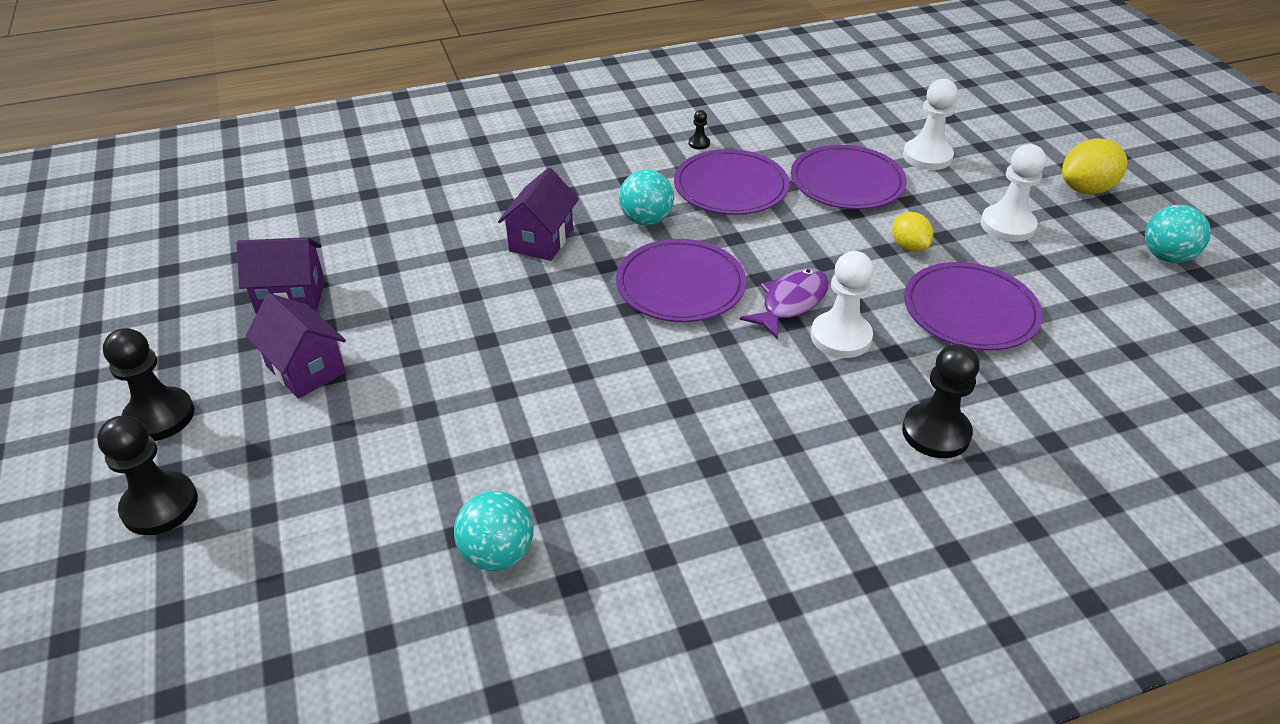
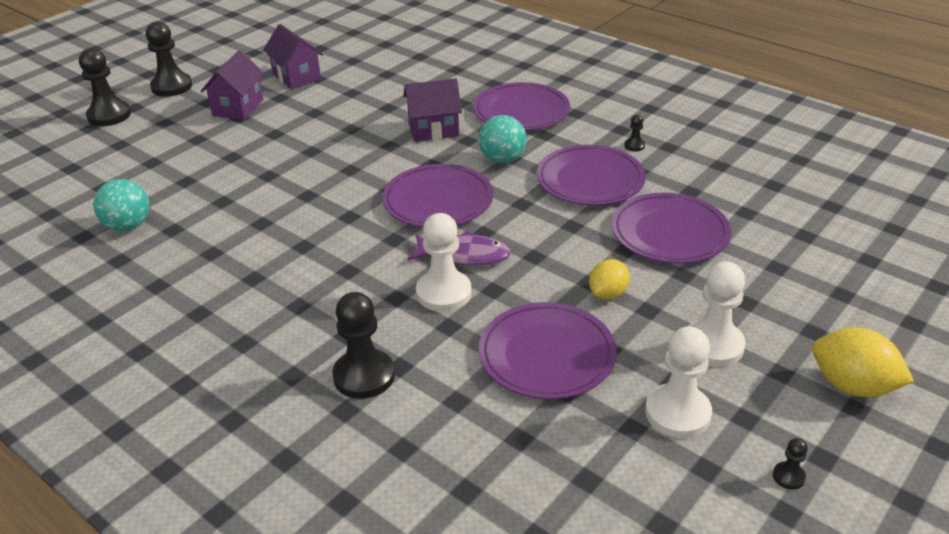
camera: 60 degrees right, 5 degrees down
white pawn [903,79,958,170] -> white pawn moved to [645,326,712,438]
turquoise ball [1145,205,1211,263] -> black pawn [773,438,808,490]
none -> purple plate [473,82,570,131]

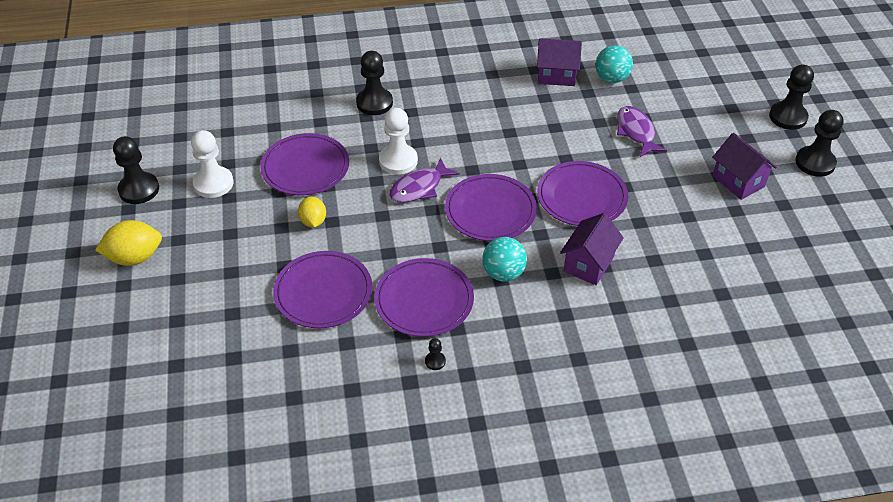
camera: 130 degrees right, 10 degrees up
purple house [263,24,323,89] -> purple house moved to [537,38,582,86]
purple plate [473,82,570,131] -> purple plate moved to [537,161,628,226]
white pawn [689,262,746,367] -> none
black pawn [773,438,808,490] -> black pawn [113,136,159,204], size x2.22
none -> purple fish [617,106,667,157]

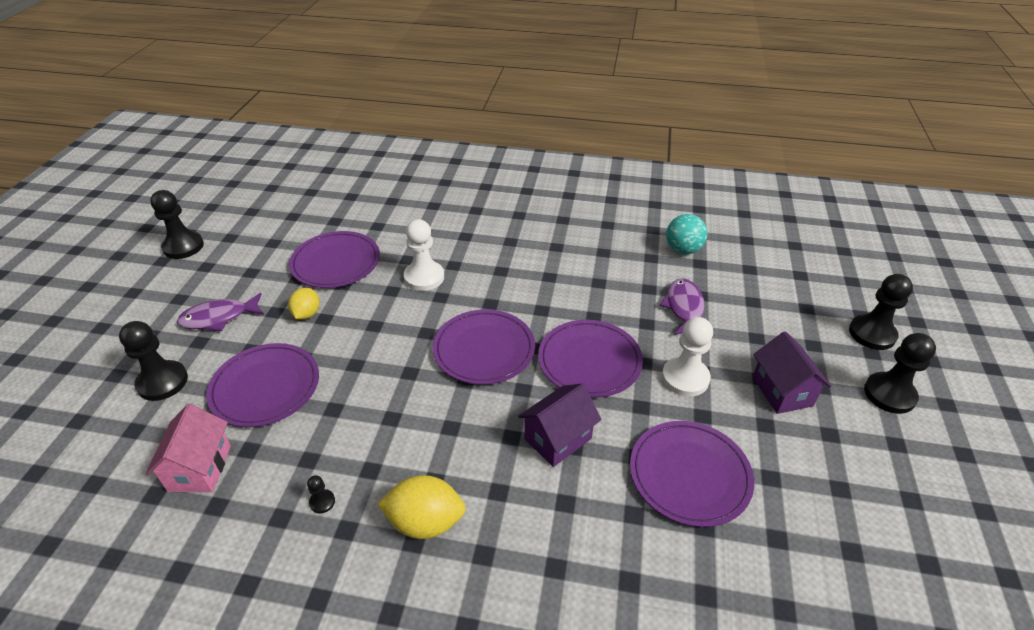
camera: 20 degrees right, 5 degrees down
yellow lemon [95,220,162,266] -> yellow lemon moved to [378,475,466,539]
white pawn [191,130,233,198] -> white pawn moved to [662,317,713,397]
black pawn [356,51,393,115] -> black pawn moved to [119,321,188,401]
purple plate [374,258,474,337] -> purple plate moved to [630,421,754,527]
purple fish [389,158,460,203] -> purple fish moved to [177,293,264,331]
turquoise ball [482,237,527,282] -> none
purple house [537,38,582,86] -> none
none -> pink house [145,404,231,492]

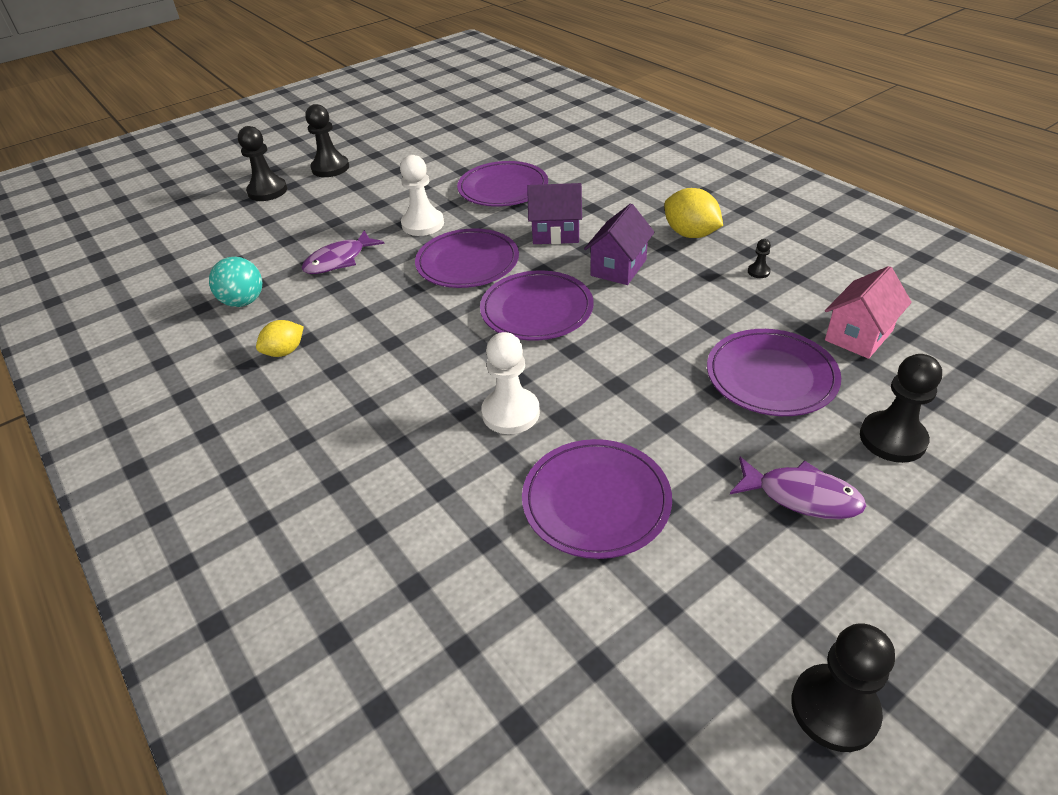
camera: 135 degrees left, 0 degrees up
yellow lemon [288,288,320,320] -> yellow lemon moved to [256,320,304,357]
purple house [752,331,832,414] -> purple house moved to [584,203,655,285]

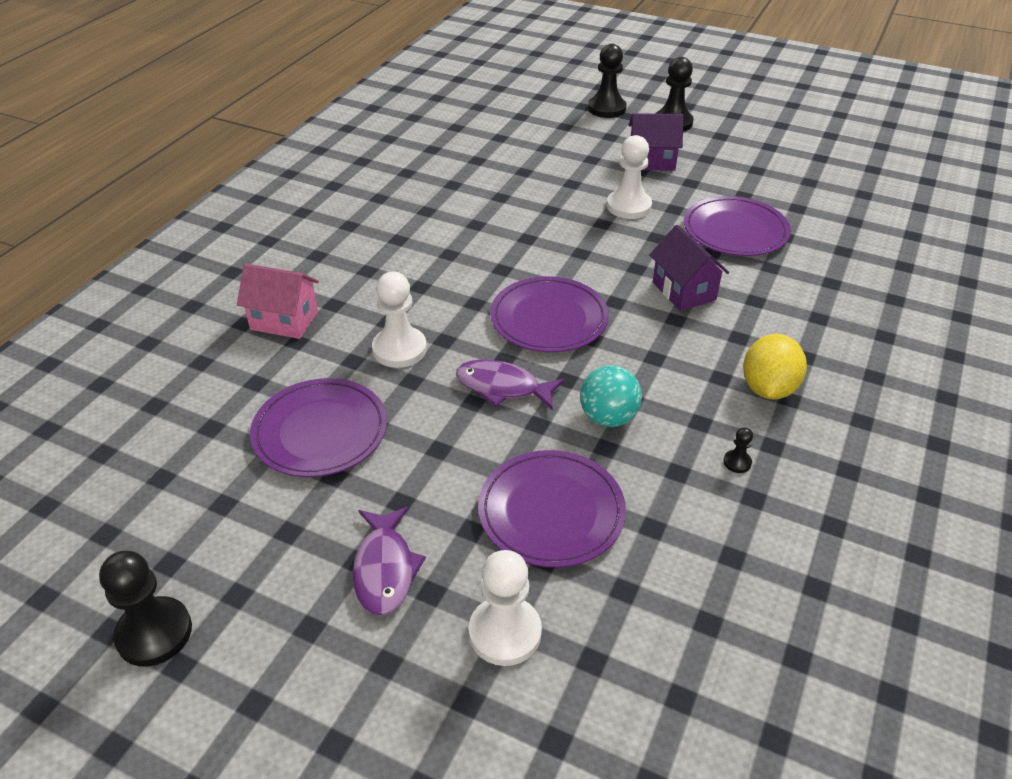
camera: 60 degrees right, 0 degrees up
turquoise ball [209,257,262,307] -> turquoise ball moved to [580,365,642,427]
yellow lemon [256,320,304,357] -> none
purple fish [301,230,384,274] -> purple fish moved to [456,359,565,410]
purple plate [415,228,519,288] -> none
purple house [584,203,655,285] -> purple house moved to [628,113,683,171]
pink house [825,266,912,359] -> pink house moved to [237,263,319,339]
black pawn [860,354,942,463] -> white pawn [469,550,542,666]

